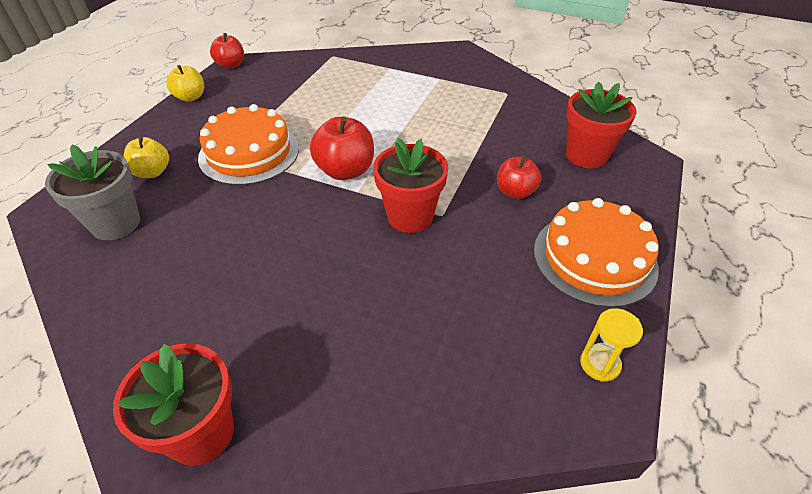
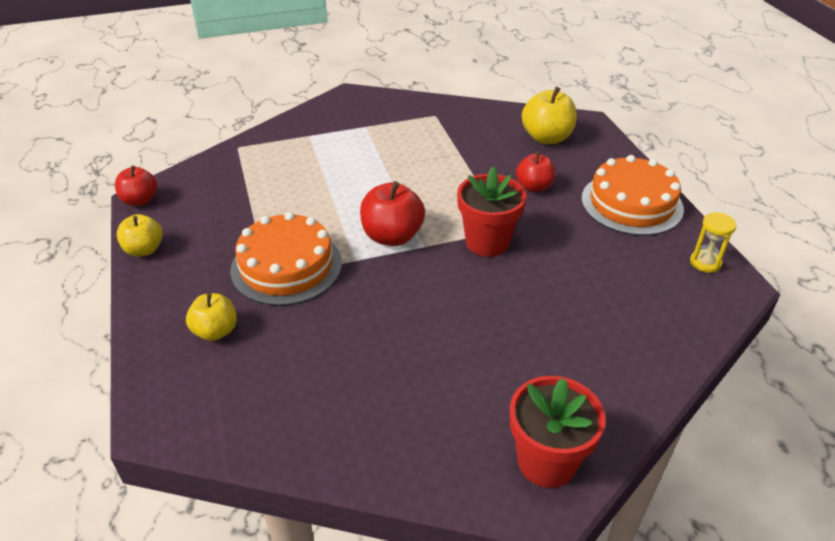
camera: 40 degrees left, 5 degrees down
grey flower pot [45,145,140,240] -> none
red flower pot [566,81,637,169] -> yellow apple [522,87,577,144]

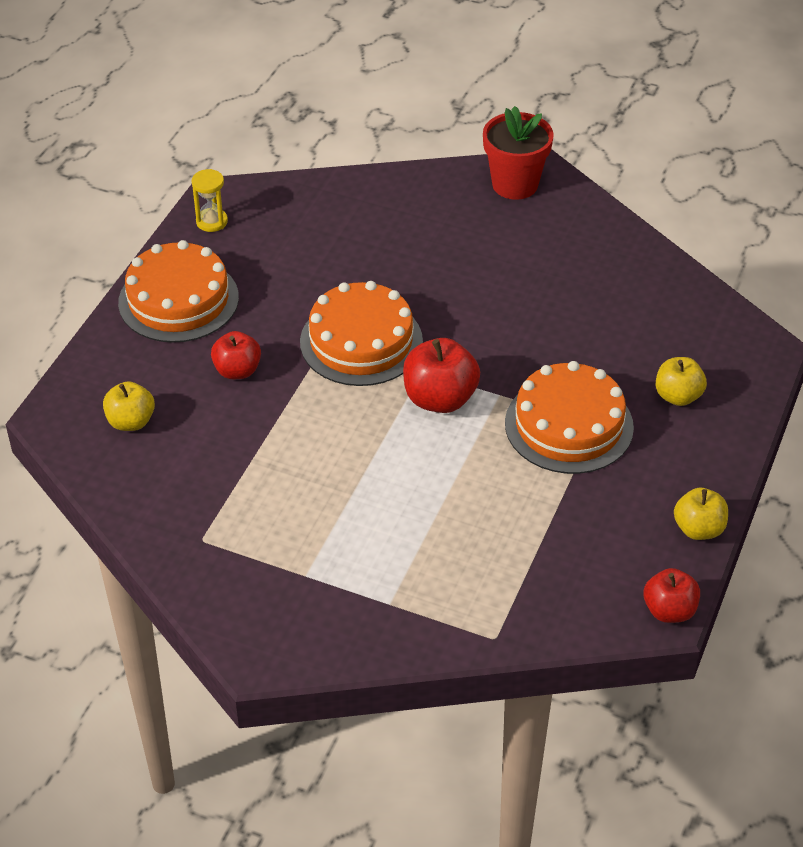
camera: 140 degrees left, 5 degrees up
red flower pot [457,167,526,257] -> orange cake [300,281,423,386]
yellow apple [522,87,577,144] -> yellow apple [103,381,155,431], size x0.66

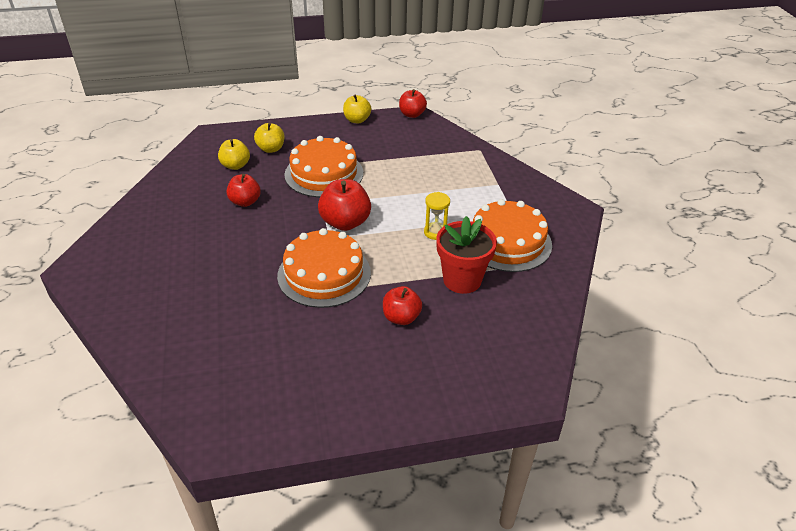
camera: 125 degrees left, 5 degrees down
yellow apple [103,381,155,431] -> yellow apple moved to [218,139,250,170]
orange cake [118,240,239,343] -> orange cake moved to [473,199,552,272]
yellow hourglass [191,169,228,232] -> yellow hourglass moved to [424,192,450,240]
red flower pot [483,106,554,200] -> red flower pot moved to [436,216,497,294]
none -> red apple [226,174,261,207]

